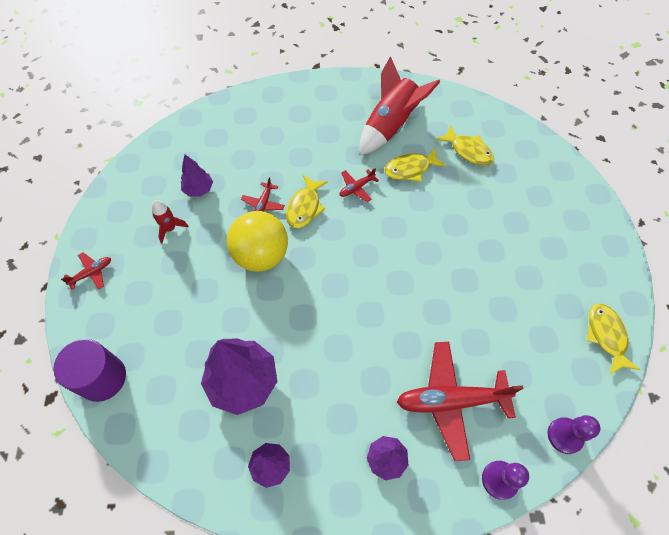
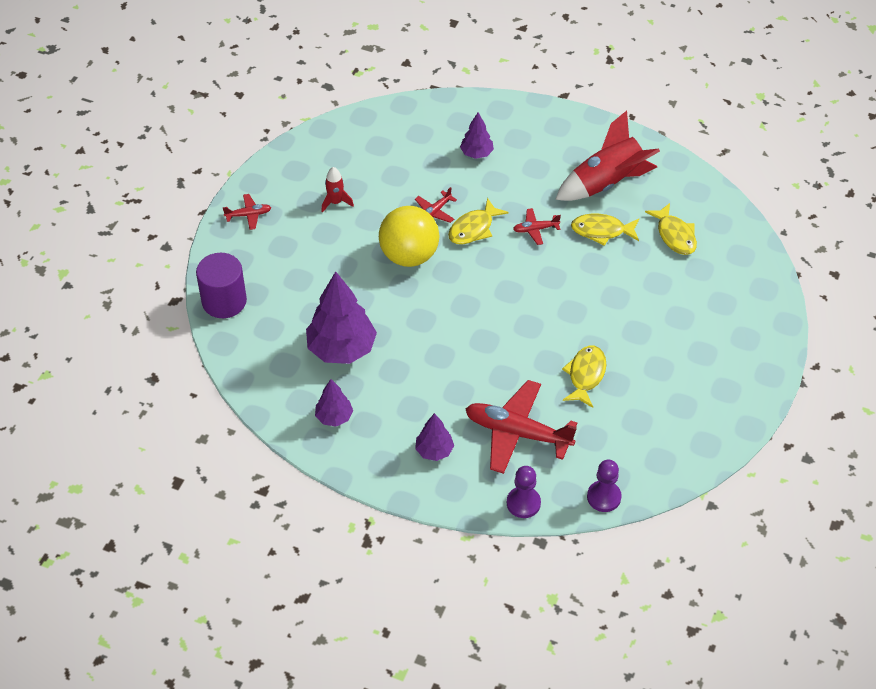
camera: 25 degrees right, 10 degrees down
purple tree [181,154,213,197] -> purple tree moved to [460,112,494,159]
yellow fish [587,303,641,374] -> yellow fish moved to [562,345,606,408]

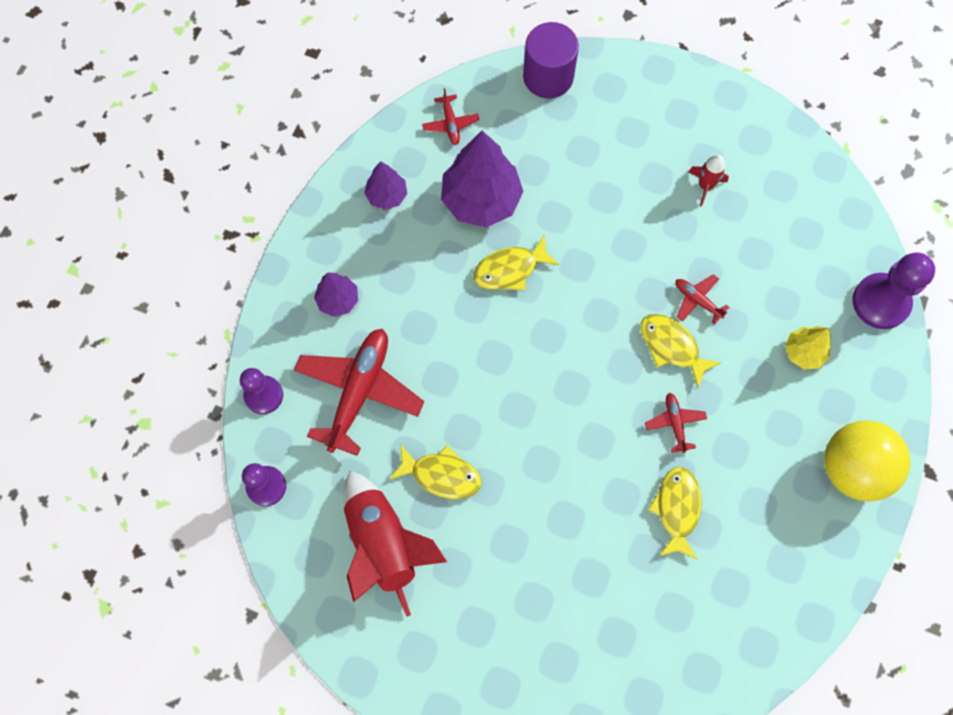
camera: 90 degrees right, 20 degrees up
red plane [223,194,271,230] -> red plane moved to [422,88,479,145]
yellow ball [379,206,439,267] -> yellow ball moved to [824,420,910,502]
purple tree [460,112,494,159] -> yellow tree [785,326,831,370]
red rocket [555,111,660,201] -> red rocket moved to [344,471,447,617]
yellow fish [645,203,697,255] -> yellow fish moved to [473,234,559,291]
none -> purple pawn [853,252,935,329]

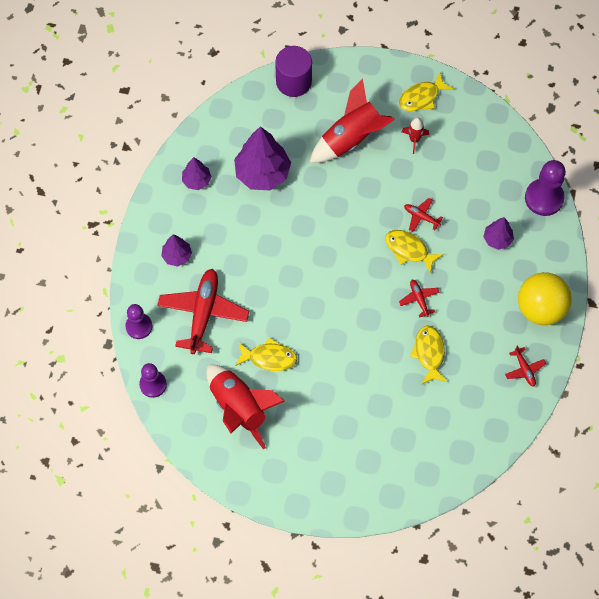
camera: 10 degrees left, 5 degrees down
red plane [422,88,479,145] -> red plane moved to [505,345,546,386]
yellow fish [473,234,559,291] -> yellow fish moved to [399,72,454,111]
yellow tree [785,326,831,370] -> purple tree [483,217,514,250]
none -> red rocket [310,78,395,163]

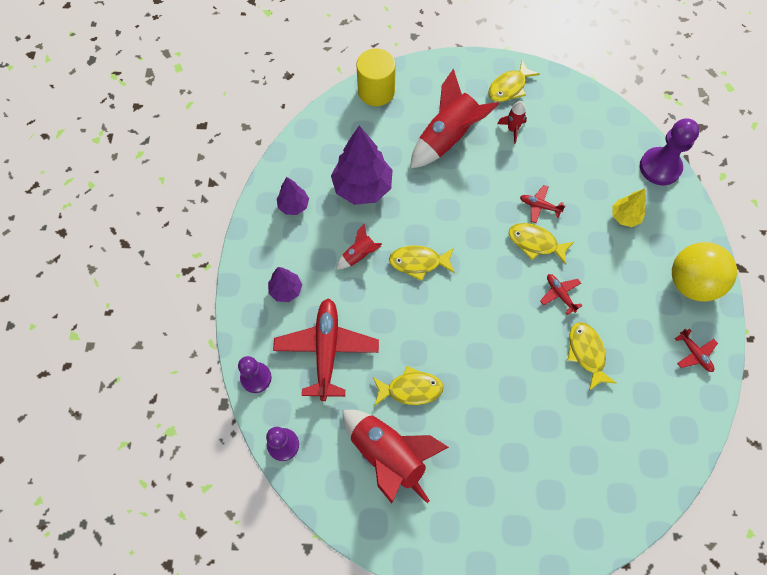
camera: 10 degrees left, 0 degrees up
purple cylinder [275,46,312,97] -> yellow cylinder [356,48,396,106]
purple tree [483,217,514,250] -> yellow tree [612,189,646,227]
none -> red rocket [336,224,382,269]
none -> yellow fish [389,245,455,281]

